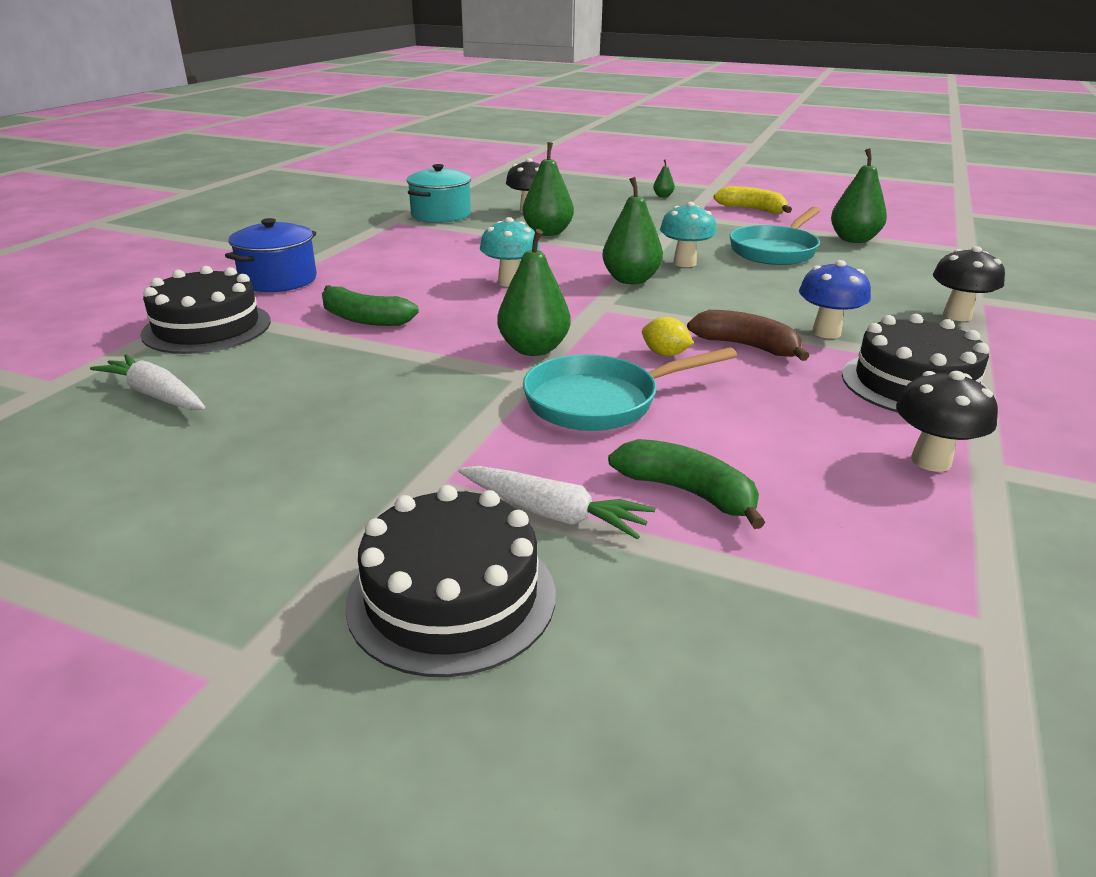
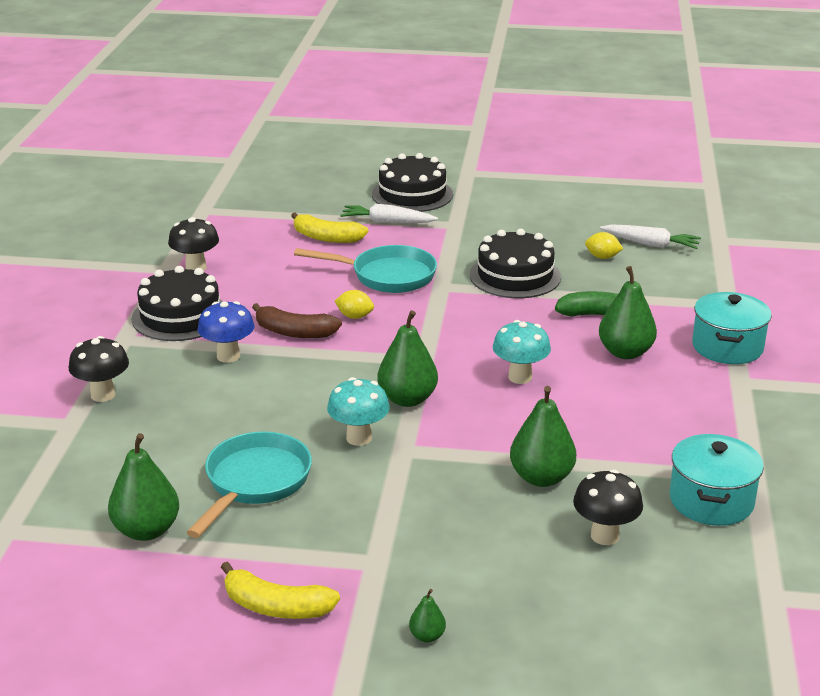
camera: 165 degrees right, 0 degrees up
black cake [140,266,271,354] -> black cake moved to [470,229,561,298]
blue pot [225,218,317,292] -> turquoise pot [692,292,772,364]
green pear [497,229,571,356] -> green pear moved to [599,266,657,359]
turquoise pan [523,347,737,431] -> turquoise pan turned 45 degrees clockwise [294,245,437,293]
green banana [608,439,765,529] -> yellow banana [291,212,368,243]
none -> yellow lemon [585,232,623,259]

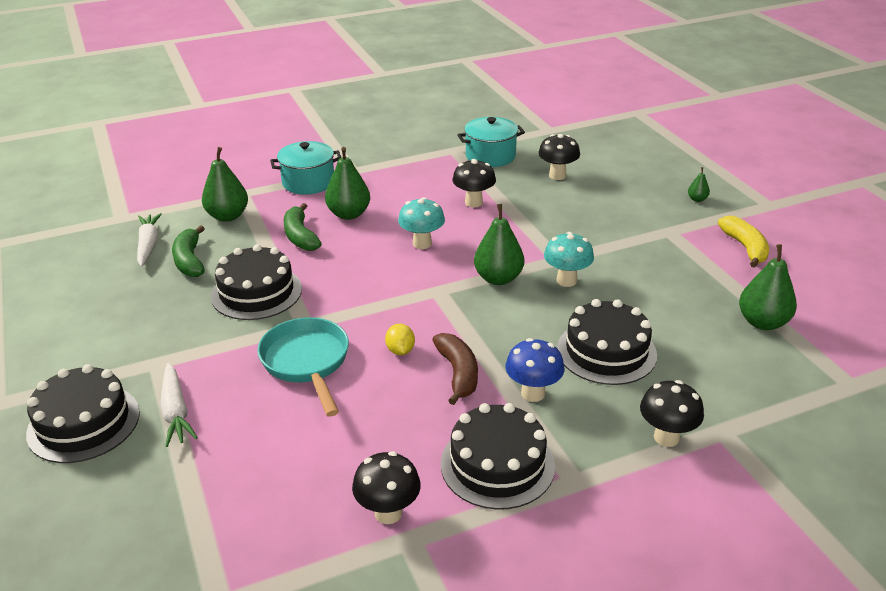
camera: 120 degrees left, 5 degrees up
turquoise pan [186,432,312,538] -> none
yellow banana [291,212,368,243] -> none
green pear [510,386,576,487] -> green pear moved to [202,147,248,222]
yellow lemon [585,232,623,259] -> green banana [172,225,205,277]
none -> black mushroom [453,159,496,207]
none -> black cake [557,299,657,385]

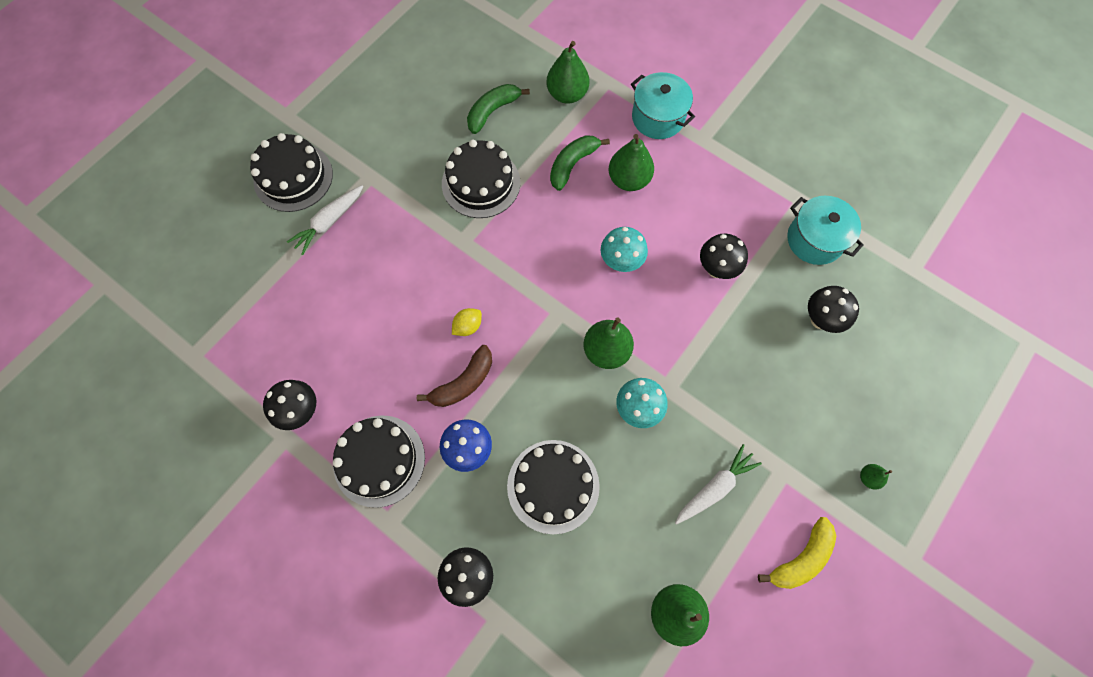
camera: 60 degrees right, 35 degrees up
white carrot [137,213,162,267] -> white carrot moved to [675,444,762,525]
turquoise pan [257,317,349,417] -> none

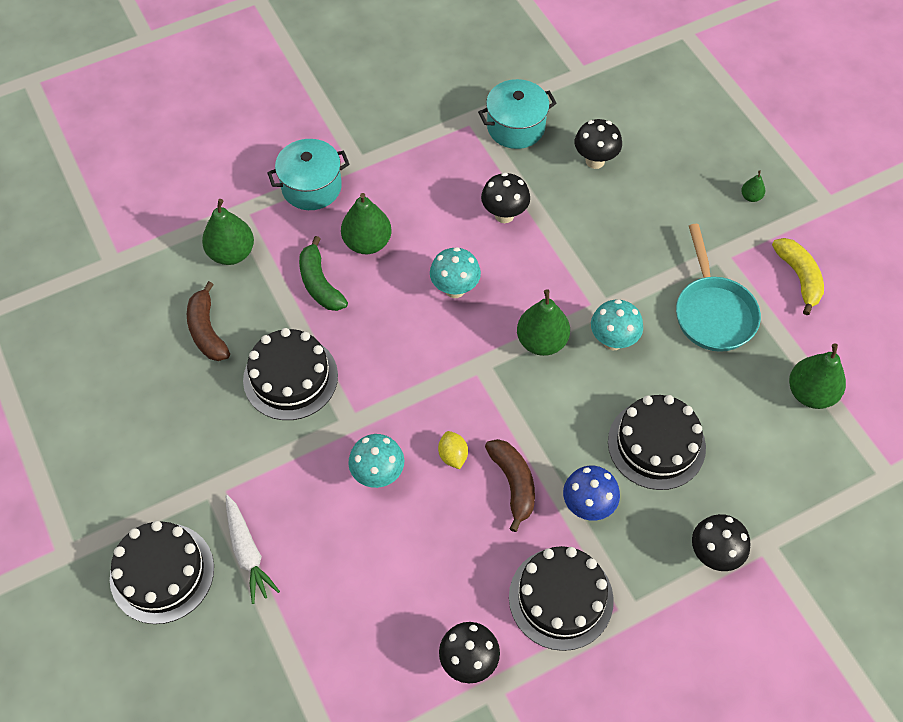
camera: 65 degrees left, 10 degrees down
green banana [467,84,530,134] -> brown banana [187,281,230,361]
white carrot [675,444,762,525] -> turquoise pan [676,224,761,352]
none -> turquoise mushroom [348,434,404,488]

